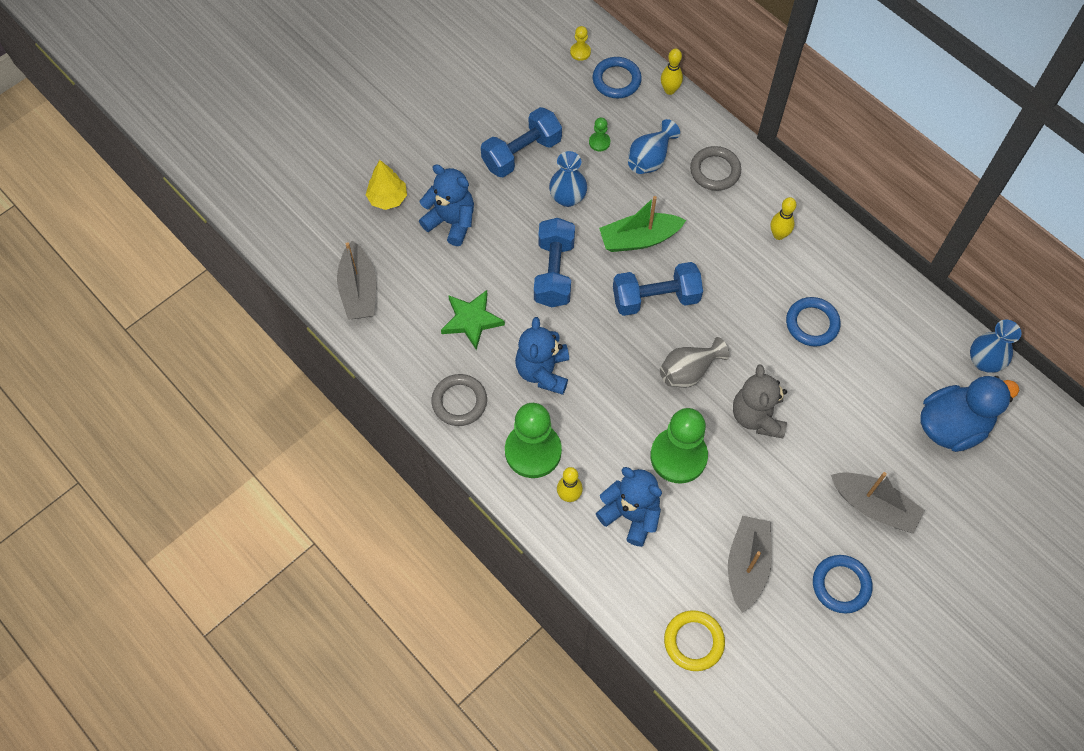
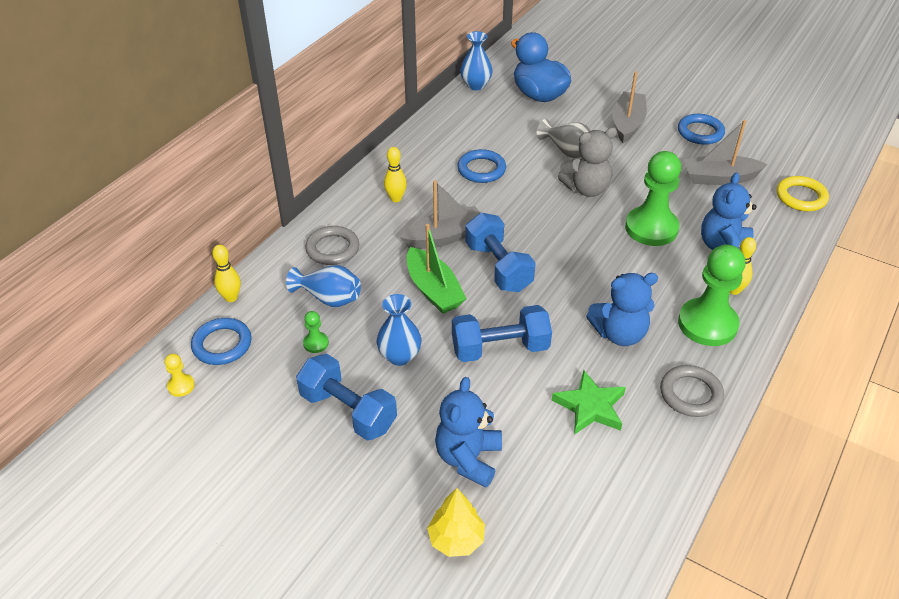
camera: 105 degrees left, 20 degrees down
grey boat [337,241,376,319] -> grey boat moved to [400,180,480,249]
grey vase [660,337,730,388] -> grey vase moved to [537,119,591,158]

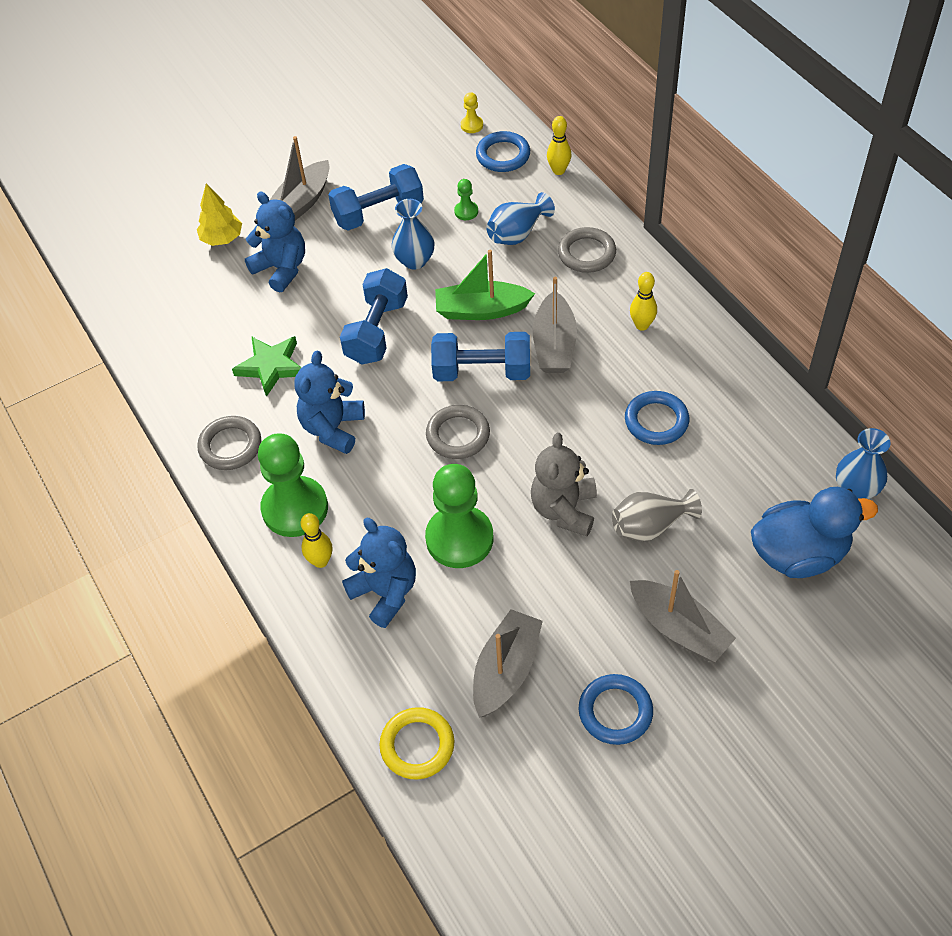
camera: 120 degrees right, 10 degrees up
none -> grey boat [270,136,330,221]
none -> grey ring [426,405,490,459]

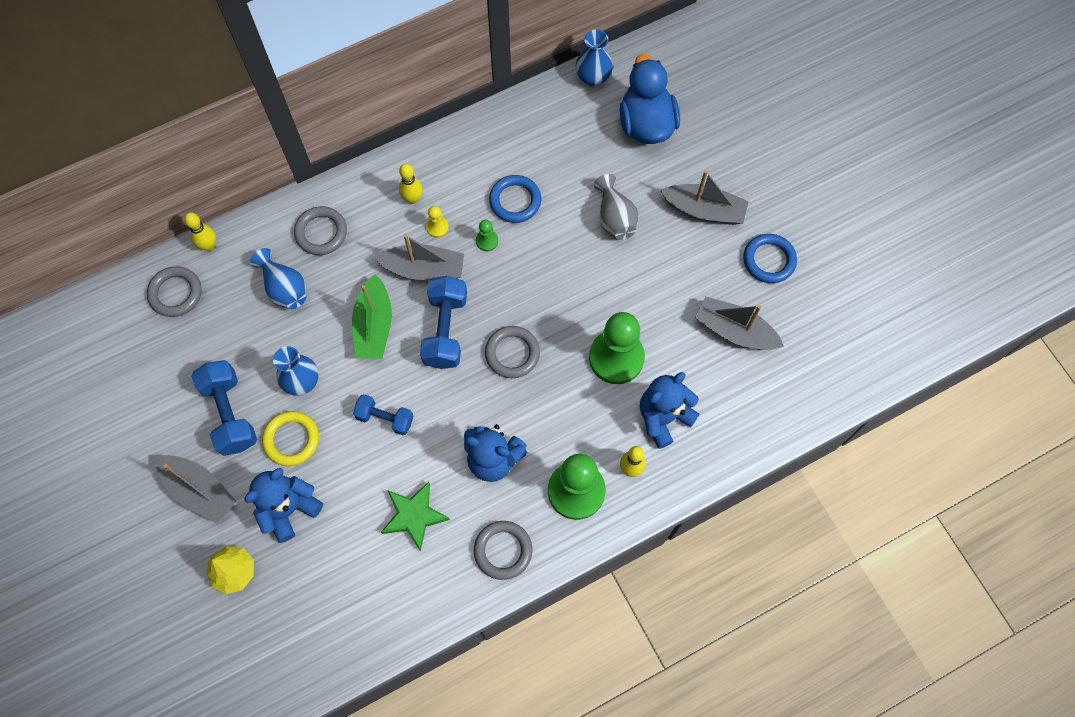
camera: 90 degrees left, 15 degrees up
blue dumbbell [340,268,408,364] -> blue dumbbell [353,394,413,435], size x0.63
yellow ring [379,707,454,780] -> yellow ring moved to [262,411,319,466]
green pawn [454,179,478,220] -> green pawn moved to [476,220,498,251]
yellow pawn [461,92,483,133] -> yellow pawn moved to [426,206,449,238]
blue ring [476,131,530,172] -> grey ring [147,266,202,317]
grey teddy bear [531,433,597,536] -> none
grey boat [630,570,736,662] -> grey boat turned 60 degrees clockwise [661,170,749,225]

